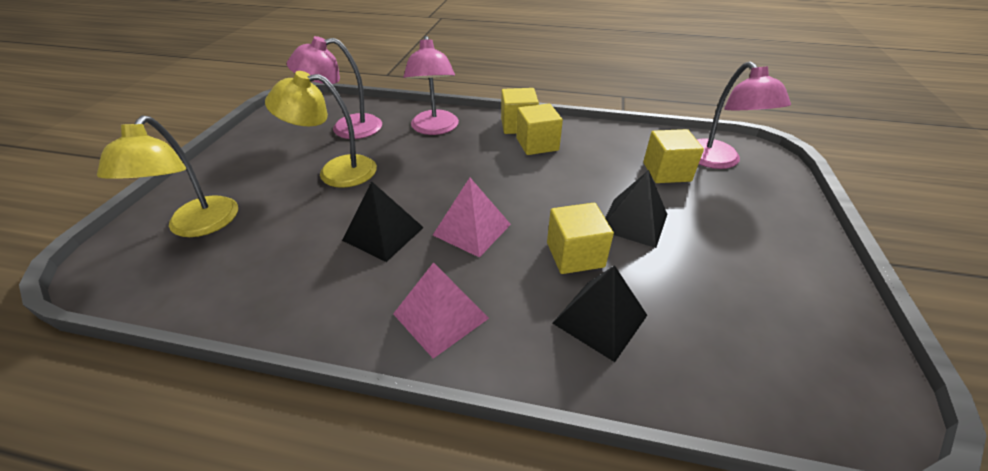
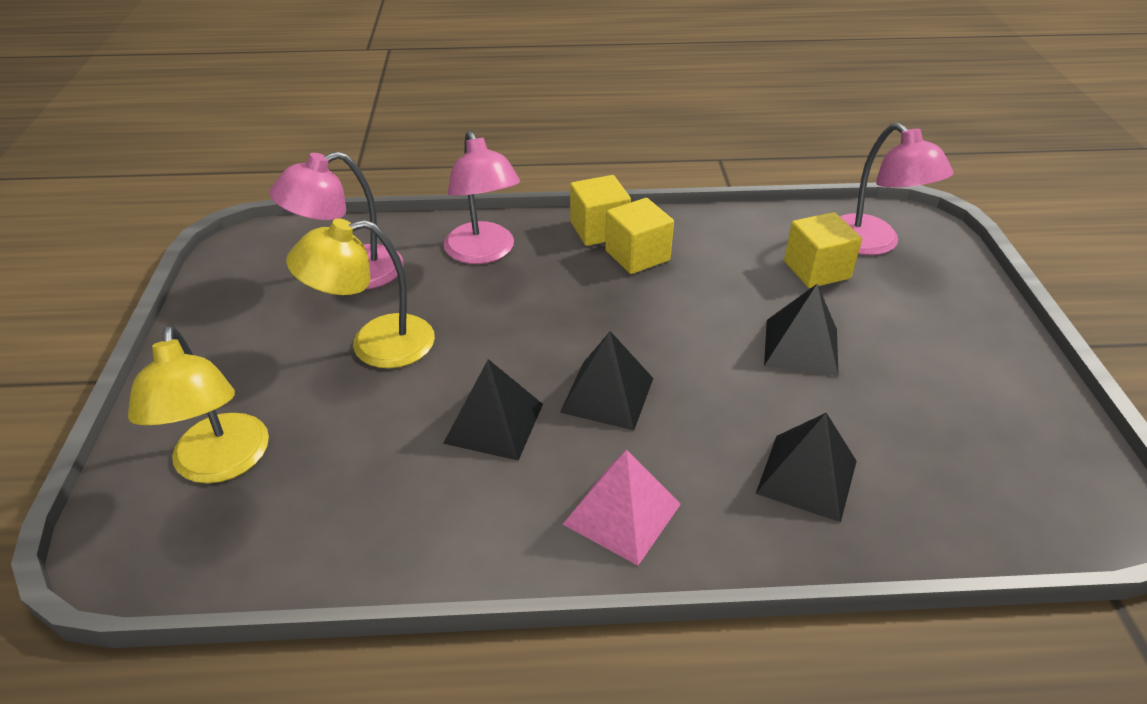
camera: 15 degrees left, 0 degrees up
pink pyramid [433,178,511,258] -> black pyramid [560,331,653,430]
yellow cube [547,203,614,274] -> none

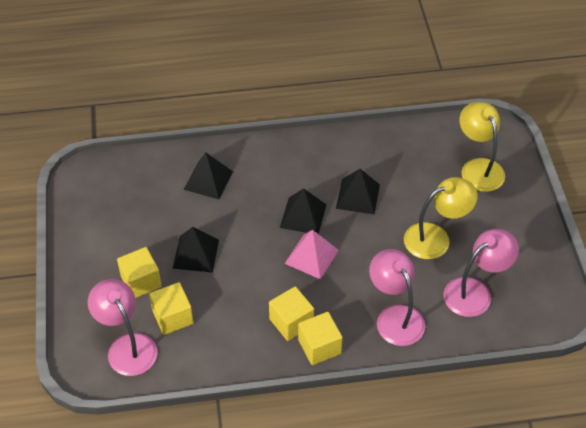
camera: 175 degrees right, 10 degrees up
pink pyramid [563,450,681,565] -> pink pyramid moved to [284,230,339,279]
none -> yellow cube [117,247,162,298]

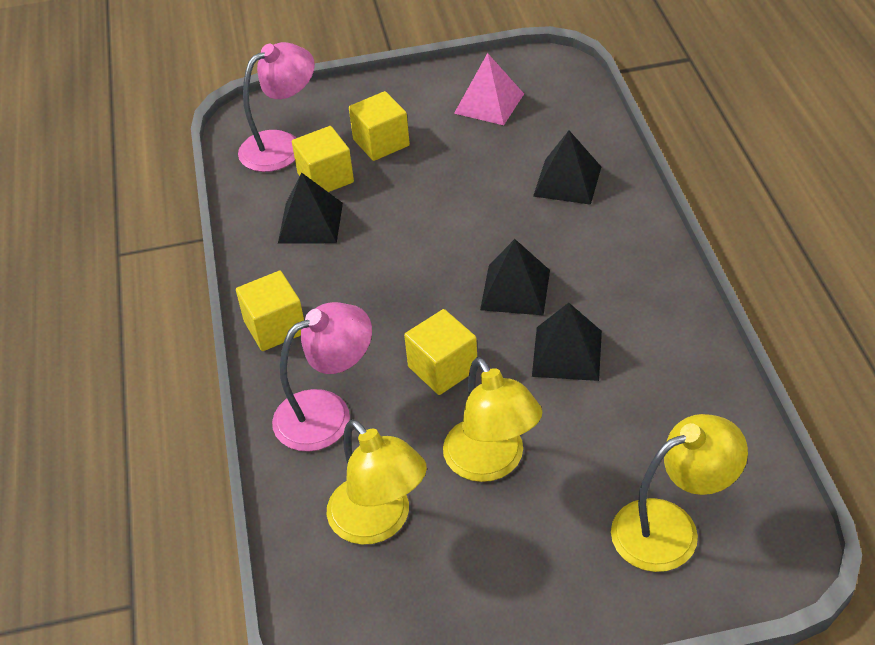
camera: 90 degrees right, 5 degrees down
black pyramid [172,227,219,273] -> black pyramid moved to [278,172,343,244]
yellow cube [269,286,314,341] -> yellow cube moved to [404,309,478,395]
pink pyramid [284,230,339,279] -> pink pyramid moved to [454,53,524,125]
pink lamp [443,229,519,317] -> yellow lamp [327,419,427,545]

